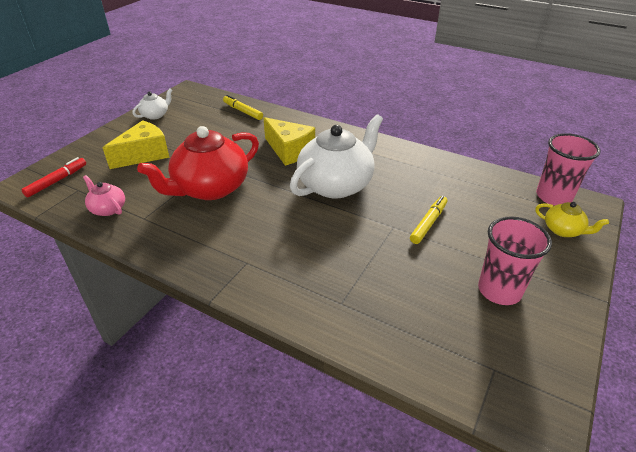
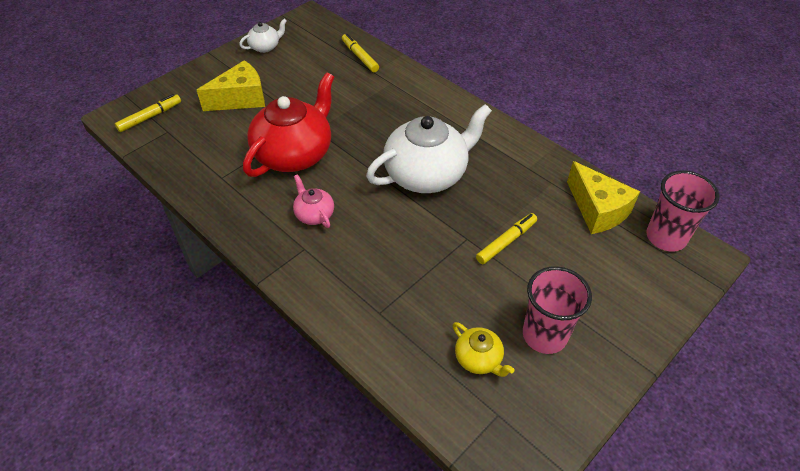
camera: 15 degrees right, 10 degrees up
red marker [21,157,86,197] -> yellow marker [115,94,181,132]
pink teapot [83,175,125,216] -> pink teapot moved to [293,174,334,228]
red teapot [137,126,259,200] -> red teapot turned 150 degrees clockwise [243,72,334,177]
yellow cheese [263,117,315,166] -> yellow cheese moved to [567,161,640,234]
yellow teapot [535,202,609,237] -> yellow teapot moved to [452,322,515,377]

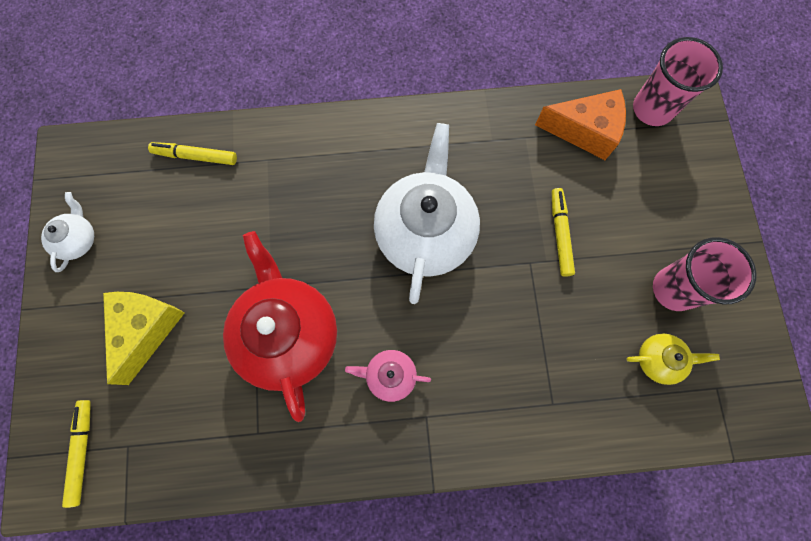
camera: 50 degrees left, 25 degrees up
yellow cheese [567,161,640,234] -> orange cheese [535,89,626,160]

